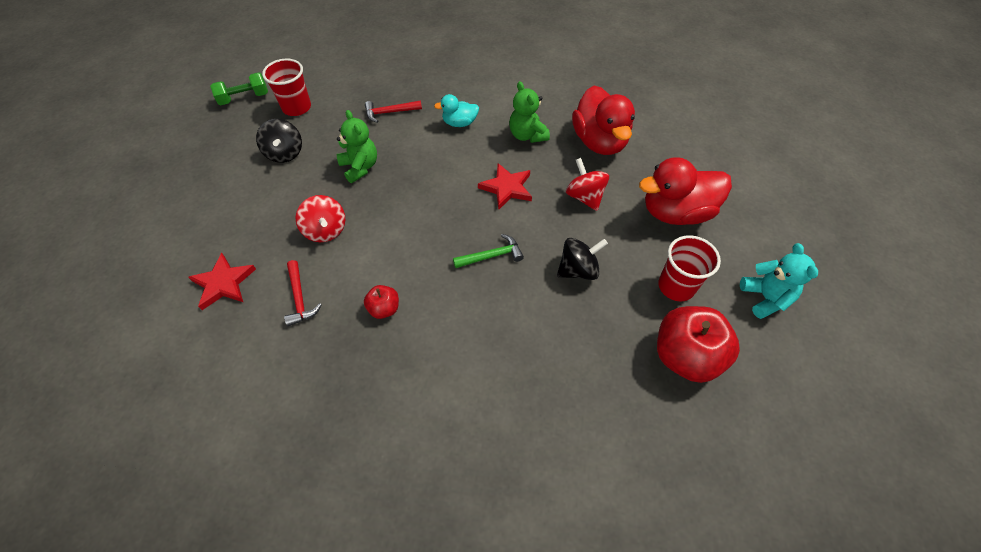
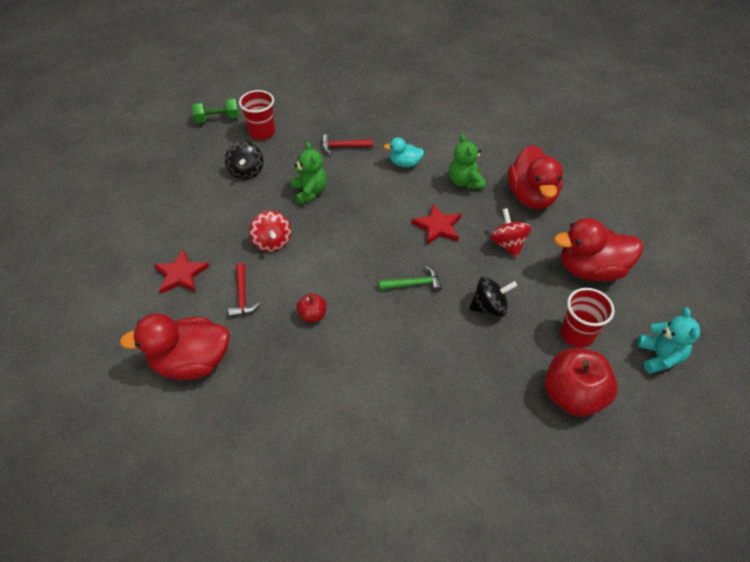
camera: 10 degrees right, 5 degrees down
none -> red duck [120,313,230,380]

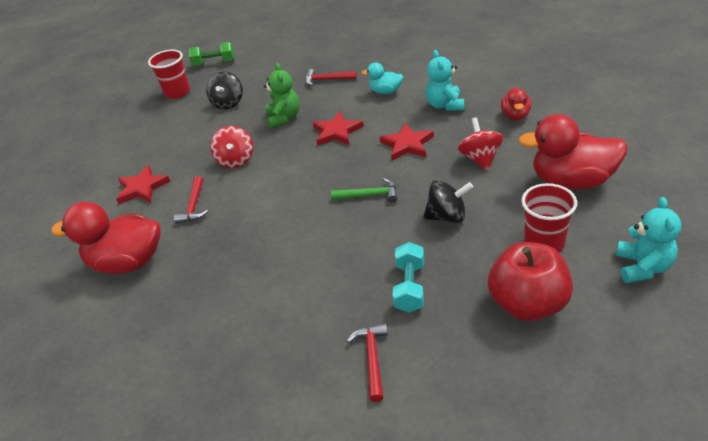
camera: 15 degrees right, 10 degrees down
red cup [239,90,275,140] -> red cup moved to [148,50,190,99]
red apple [296,293,326,322] -> none
green teddy bear [449,134,485,189] -> turquoise teddy bear [426,50,464,111]
red duck [508,145,563,209] -> red duck [501,87,531,120], size x0.52
none -> red star [313,111,364,146]
none -> red hammer [347,323,388,402]
none -> turquoise dumbbell [393,242,424,313]

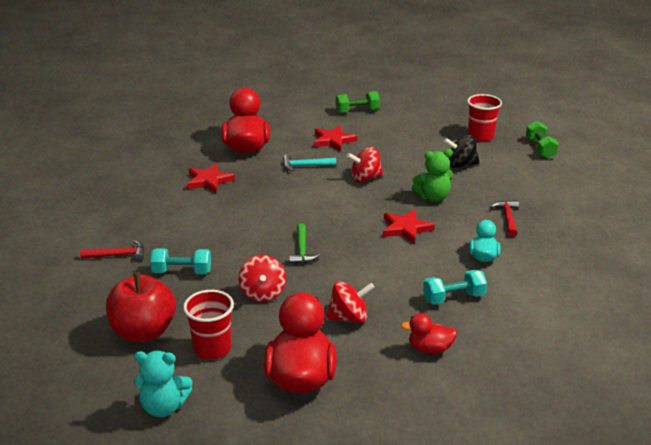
camera: 80 degrees right, 10 degrees down
red hammer [174,176,208,224] -> turquoise hammer [283,155,336,171]
red star [379,123,434,160] -> red star moved to [187,163,235,193]
black spinning top [423,180,473,223] -> red spinning top [239,255,286,302]
turquoise teddy bear [426,50,464,111] -> turquoise dumbbell [423,270,487,305]
none -> green dumbbell [336,91,380,113]

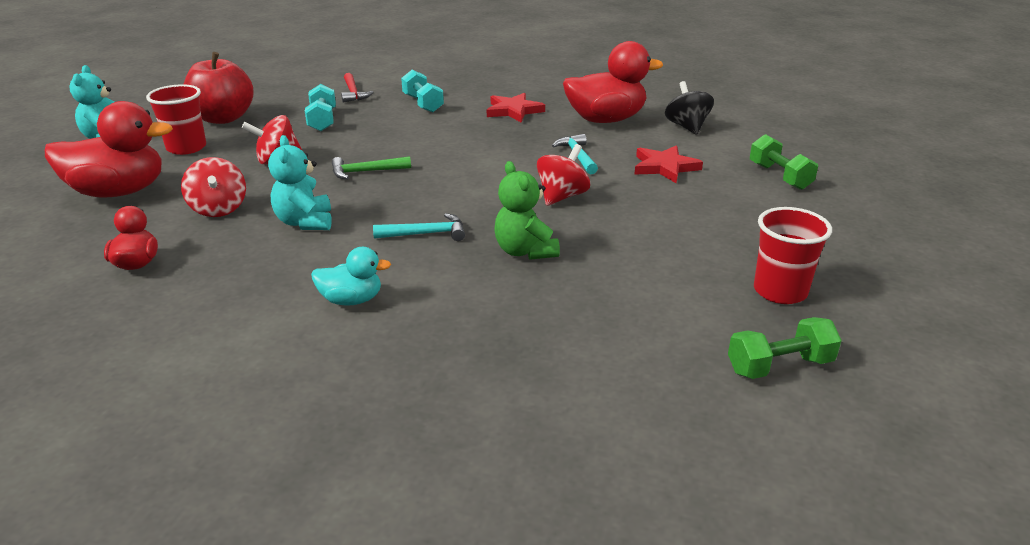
camera: 80 degrees right, 0 degrees up
red spinning top [347,147,384,182] -> red spinning top turned 60 degrees clockwise [537,144,590,206]
red star [383,209,435,244] -> turquoise hammer [373,213,465,241]
turquoise dumbbell [423,270,487,305] -> turquoise dumbbell moved to [401,70,444,113]
black spinning top [444,135,480,168] -> black spinning top moved to [665,81,714,135]
red hammer [490,200,519,237] -> none
none -> turquoise teddy bear [268,135,332,230]

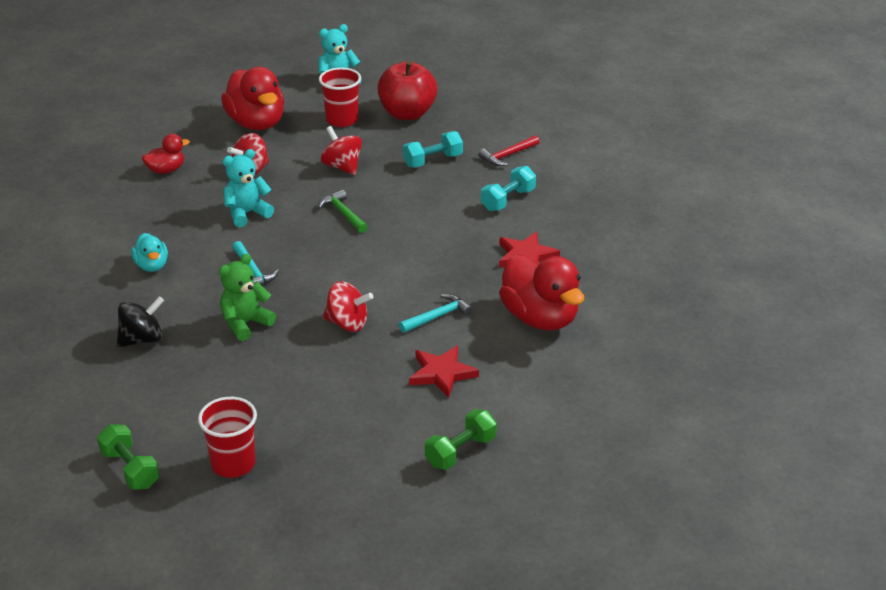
camera: 70 degrees right, 5 degrees up
black spinning top [665,81,714,135] -> black spinning top moved to [117,296,164,347]

